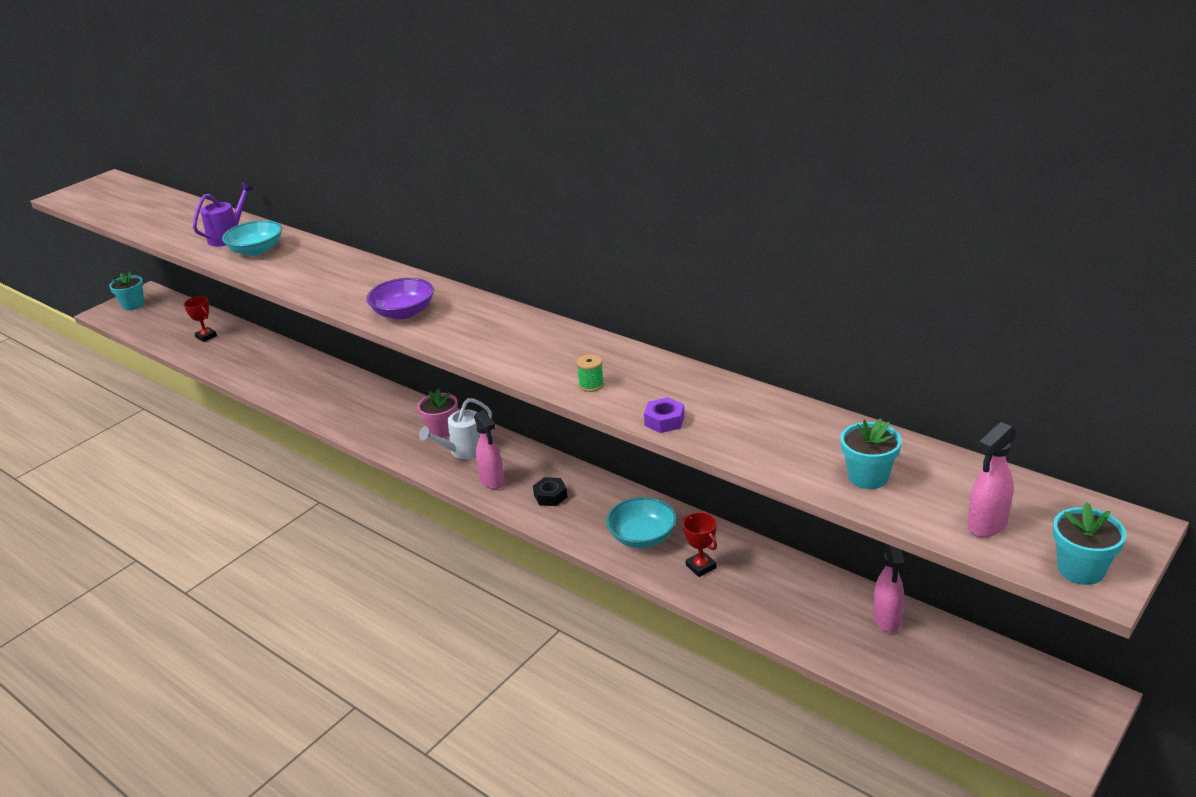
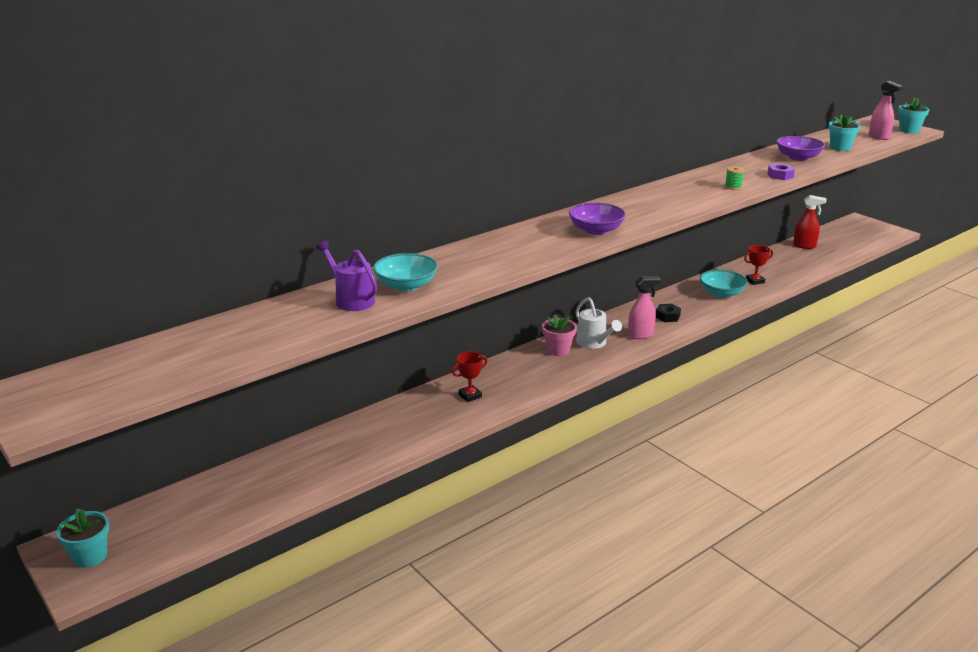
camera: 80 degrees left, 5 degrees down
red trophy [184,296,217,342] -> red trophy moved to [452,351,487,402]
pink spray bottle [873,544,905,632] -> red spray bottle [793,195,826,249]
none -> purple bowl [776,136,825,161]

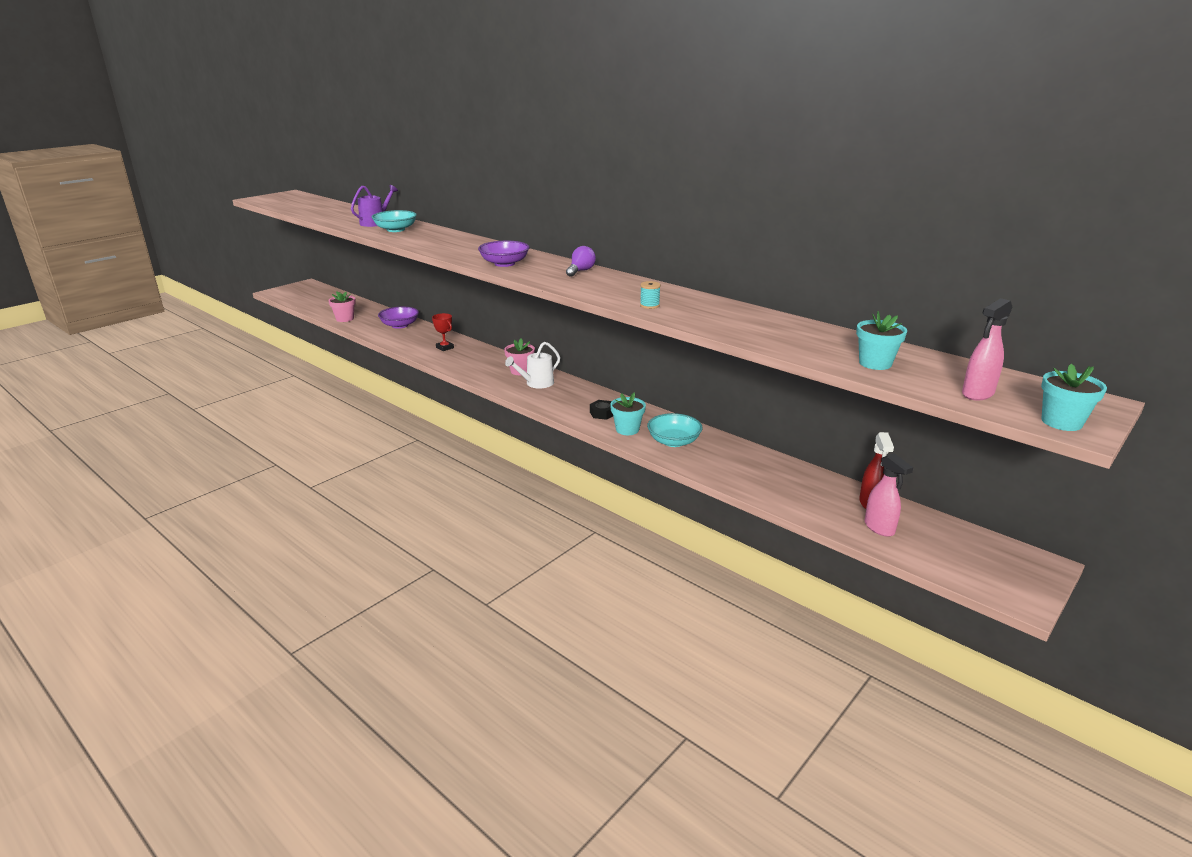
camera: 80 degrees right, 0 degrees up
turquoise flower pot [56,508,109,568] -> turquoise flower pot moved to [610,392,646,435]
pink spray bottle [628,276,661,339] -> pink spray bottle moved to [865,453,914,537]
green spool [725,166,744,190] -> turquoise spool [640,281,661,309]
red trophy [744,245,773,285] -> none
purple nut [767,163,795,180] -> none
purple bowl [776,136,825,161] -> purple bowl moved to [378,307,419,329]
none -> pink flower pot [328,292,356,322]
none -> purple light bulb [566,246,596,277]

